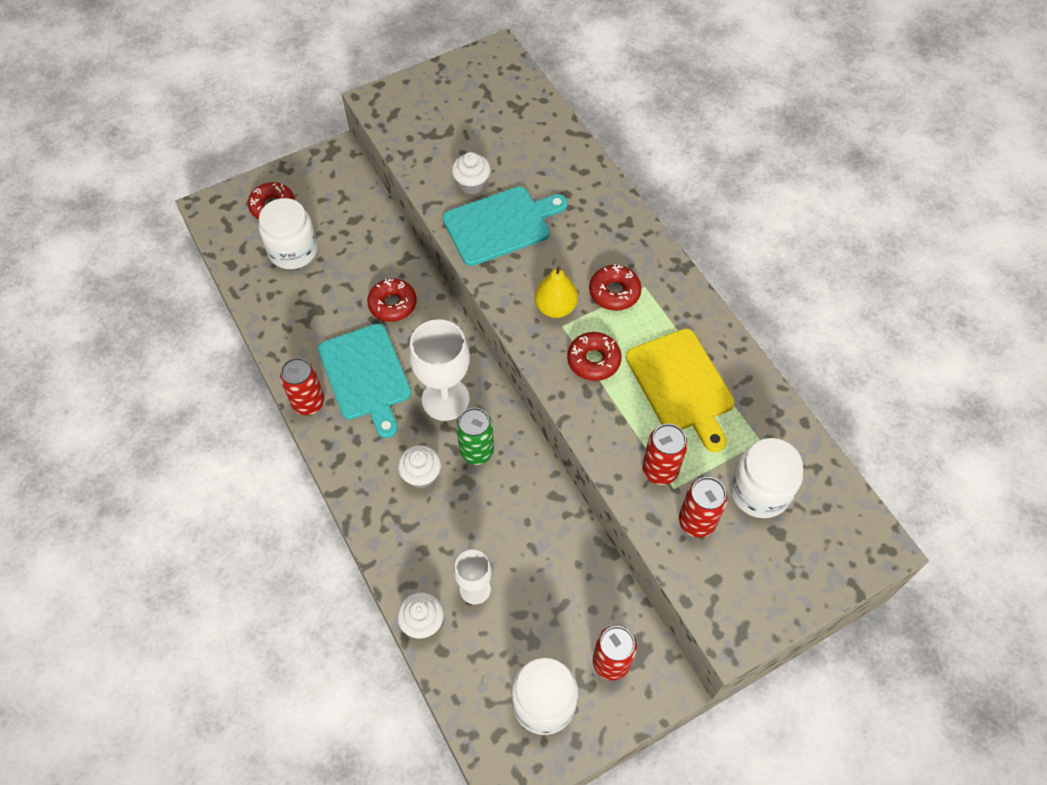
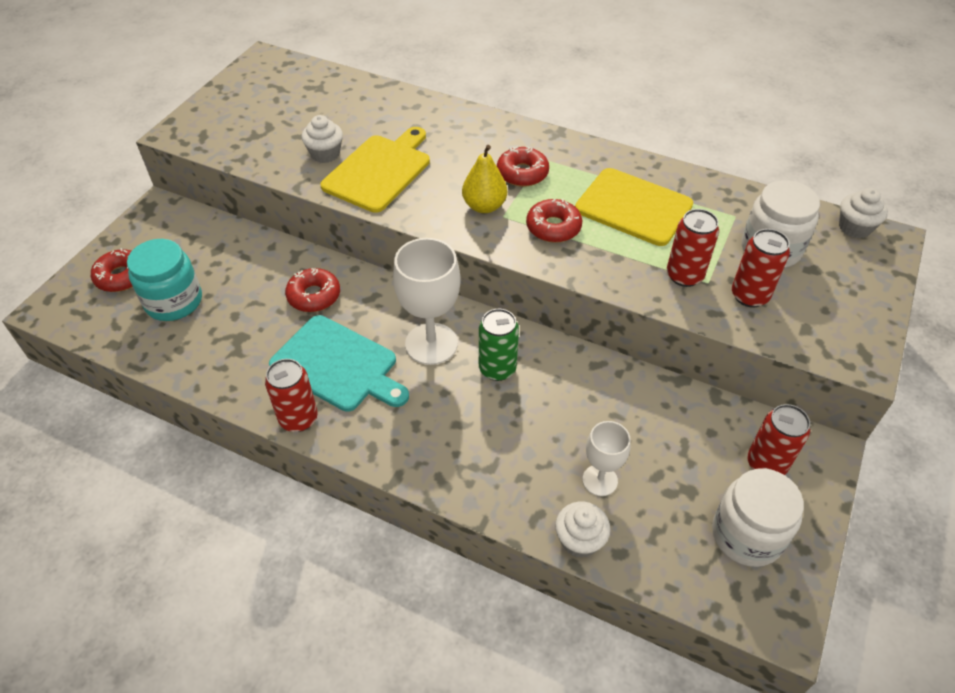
camera: 35 degrees left, 10 degrees down
white jar [259,198,318,269] -> turquoise jar [127,239,202,321]
white cupcake [398,445,441,489] -> white cupcake moved to [839,188,888,239]
turquoise cutting board [442,187,568,266] -> yellow cutting board [320,127,430,213]

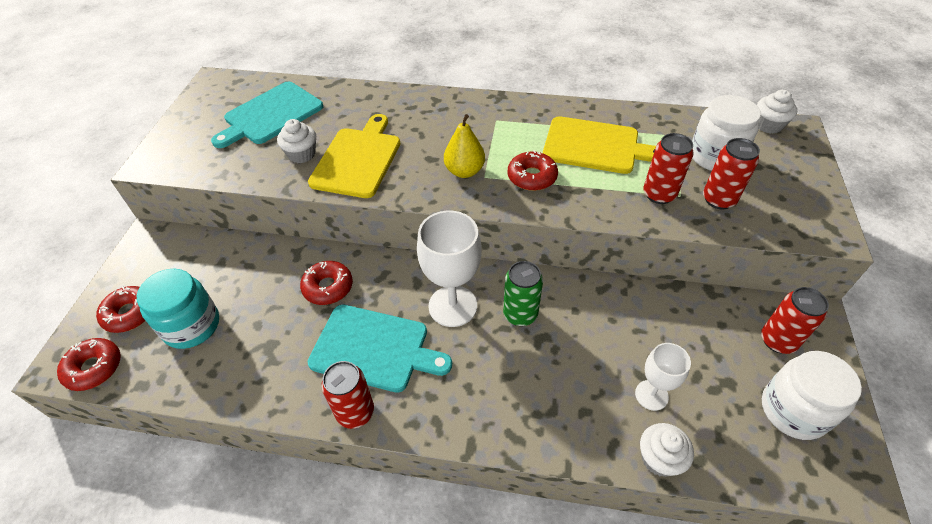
camera: 15 degrees left, 0 degrees up
red donut [497,146,549,187] -> red donut moved to [57,338,121,391]
none -> turquoise cutting board [211,82,323,148]

